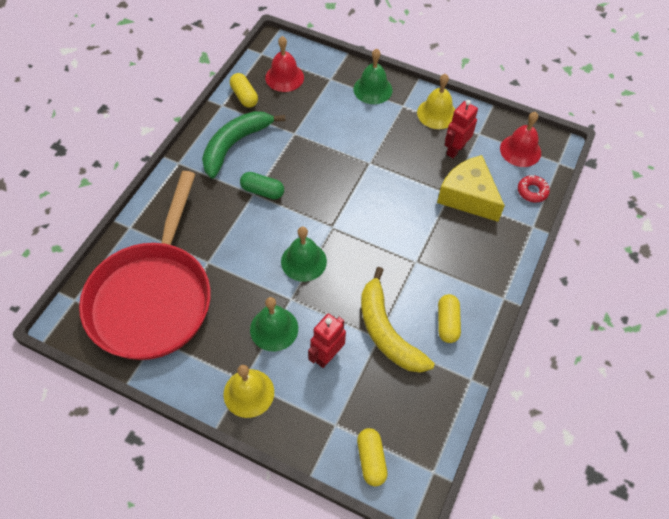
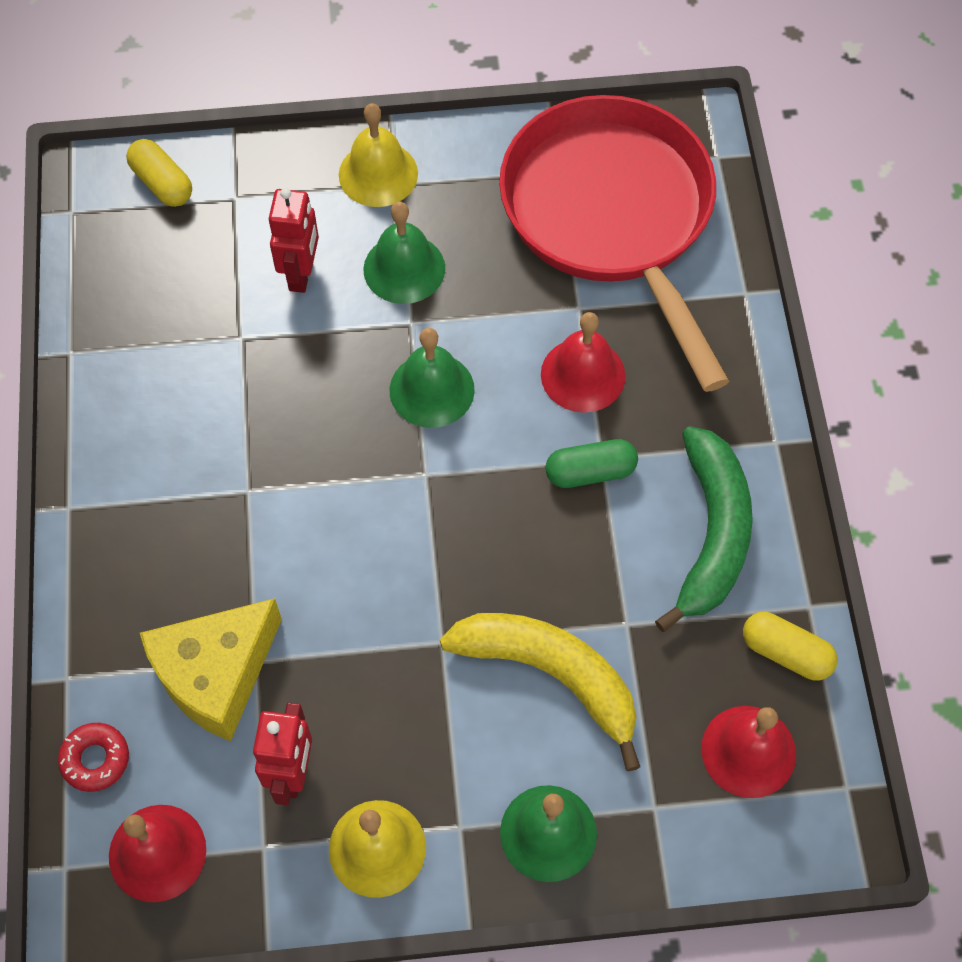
camera: 150 degrees right, 5 degrees up
yellow banana [361,267,435,373] -> yellow banana moved to [440,613,640,771]
yellow cheese [437,155,505,222] -> yellow cheese turned 120 degrees clockwise [140,598,282,742]
yellow capsule [438,294,461,343] -> none
none -> red bell [541,312,626,413]

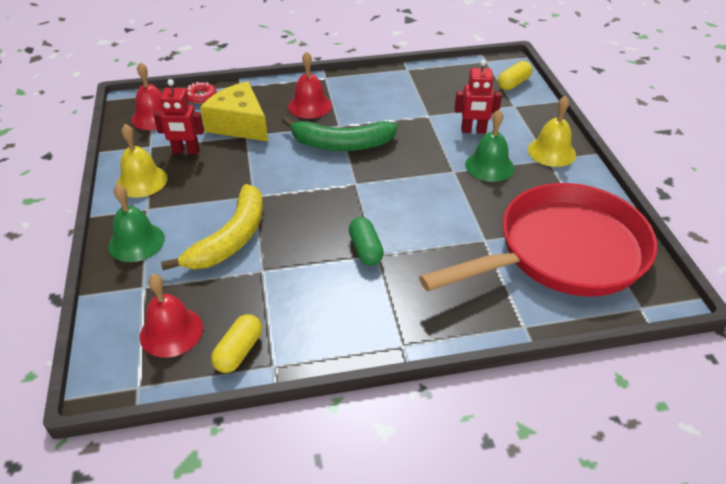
camera: 85 degrees right, 20 degrees down
green bell [390,328,475,428] -> none
red bell [541,312,626,413] -> red bell moved to [288,51,332,119]
green banana [655,426,753,632] -> green banana moved to [282,116,398,151]

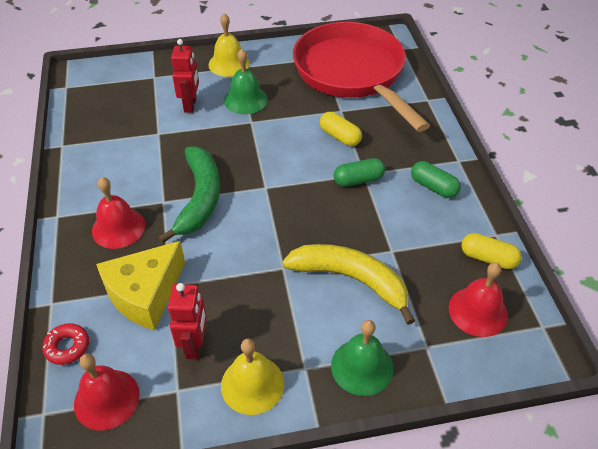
camera: 90 degrees left, 5 degrees up
yellow capsule [498,61,532,90] -> yellow capsule moved to [320,112,362,146]
none -> green capsule [411,161,461,198]

